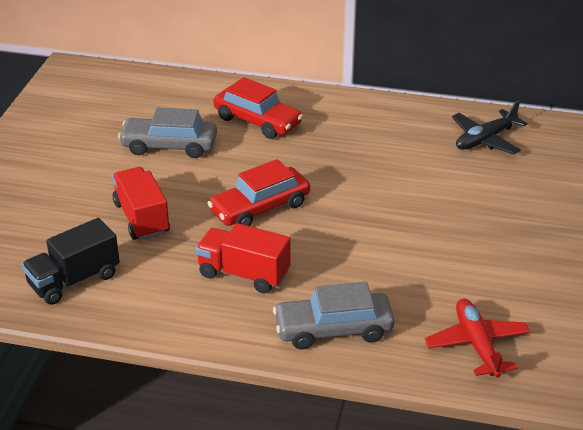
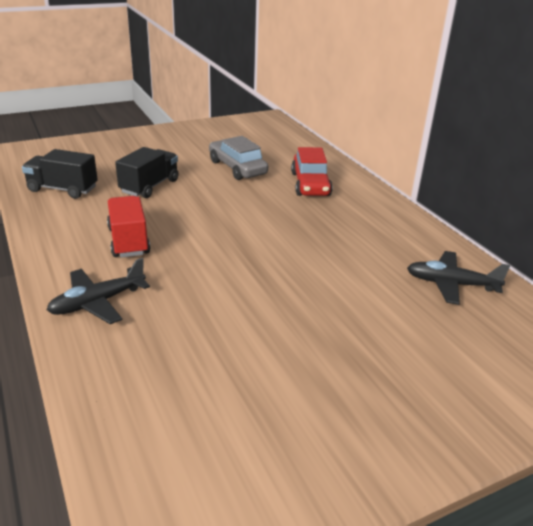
camera: 50 degrees right, 5 degrees down
red truck [112,167,170,240] -> black truck [115,147,179,198]
red car [207,159,310,226] -> none
grey car [273,282,395,350] -> black plane [47,258,150,324]
red plane [425,299,530,378] -> none

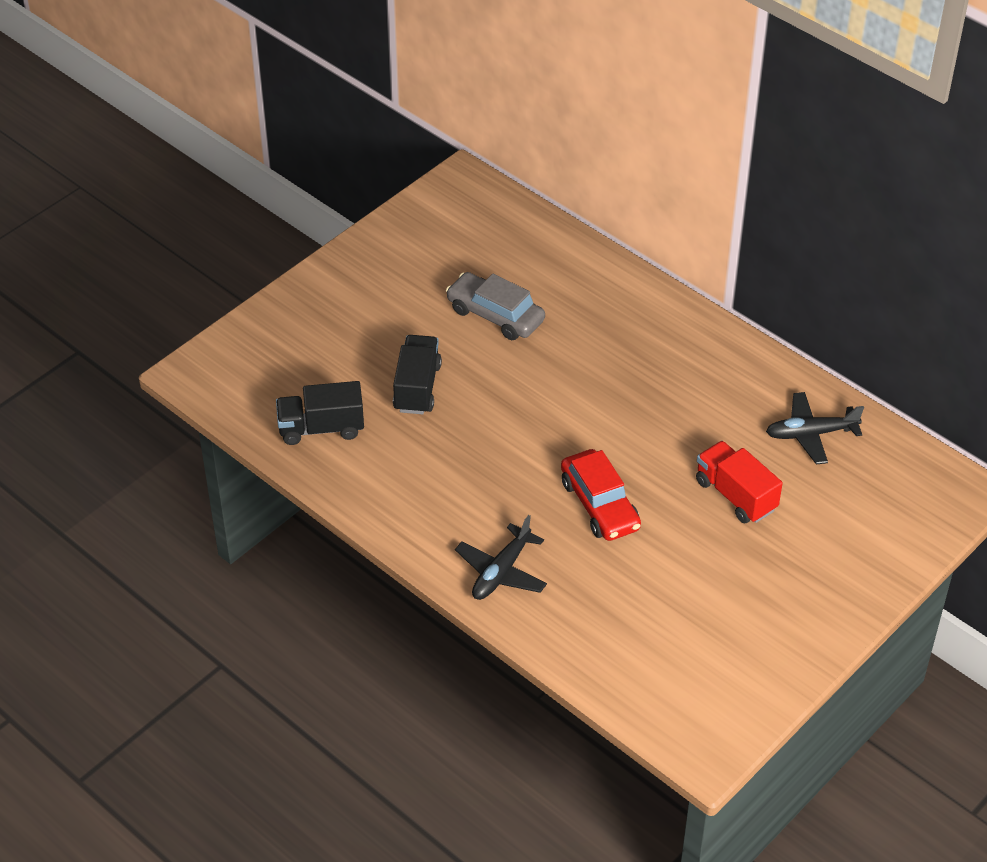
camera: 20 degrees left, 15 degrees up
red truck [107,196,150,257] -> red truck moved to [696,441,783,524]
red car [291,147,333,196] -> red car moved to [561,449,641,541]

